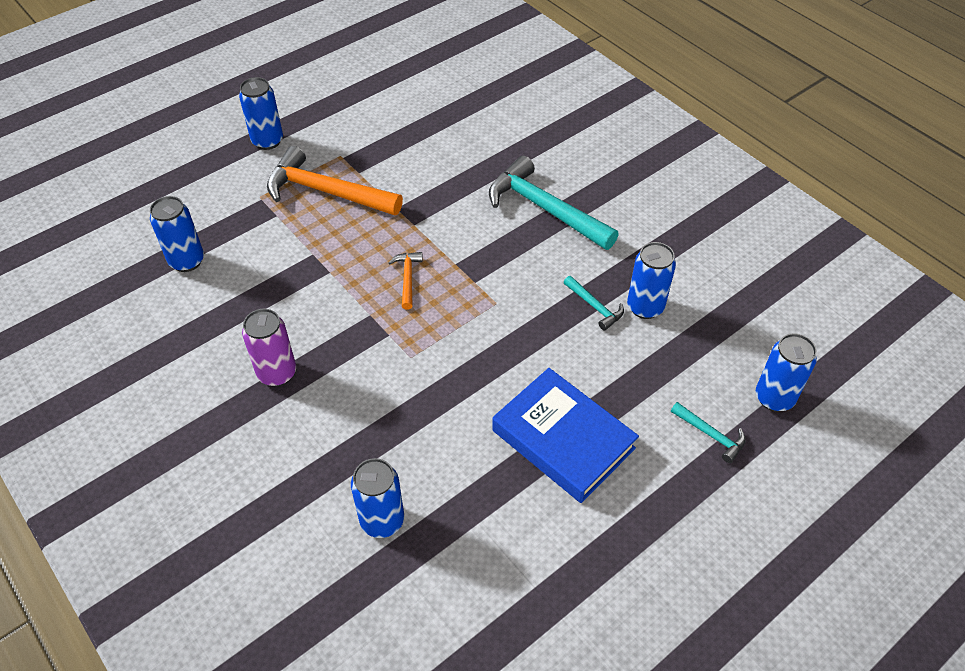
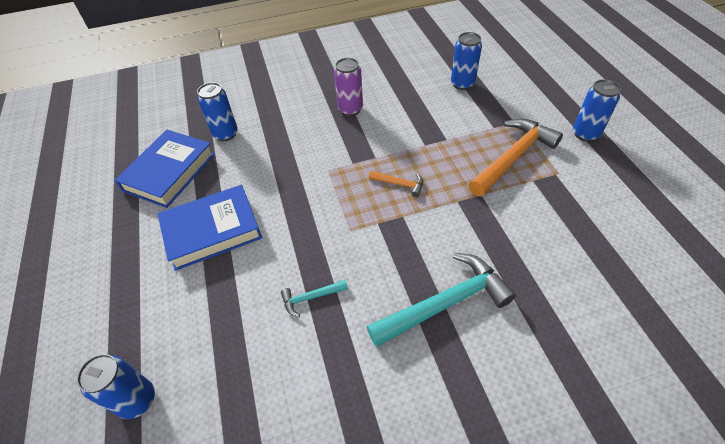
camera: 115 degrees right, 0 degrees up
blue can [627,242,676,319] -> none
turquoise hammer [671,402,746,463] -> none
none -> blue book [115,130,215,208]

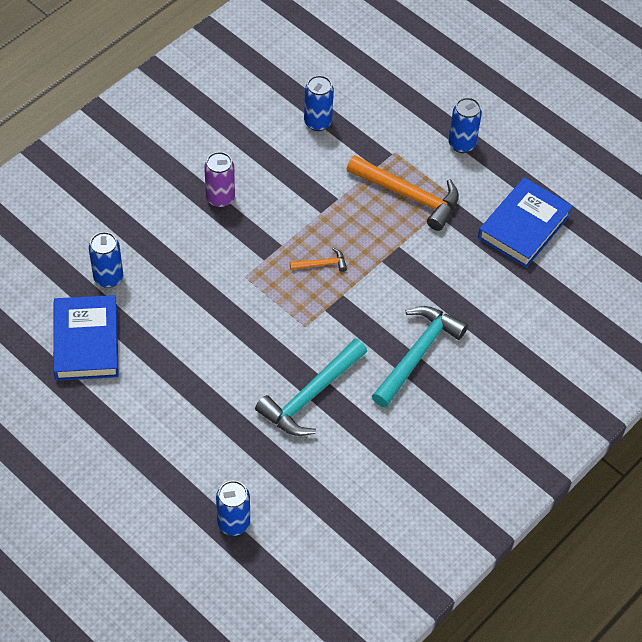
camera: 35 degrees left, 5 degrees up
blue book [158,185,262,271] -> blue book moved to [478,177,573,268]
turquoise hammer [281,280,348,317] -> turquoise hammer [255,339,367,436], size x2.16
orange hammer [469,119,563,196] -> orange hammer turned 105 degrees clockwise [347,155,459,231]

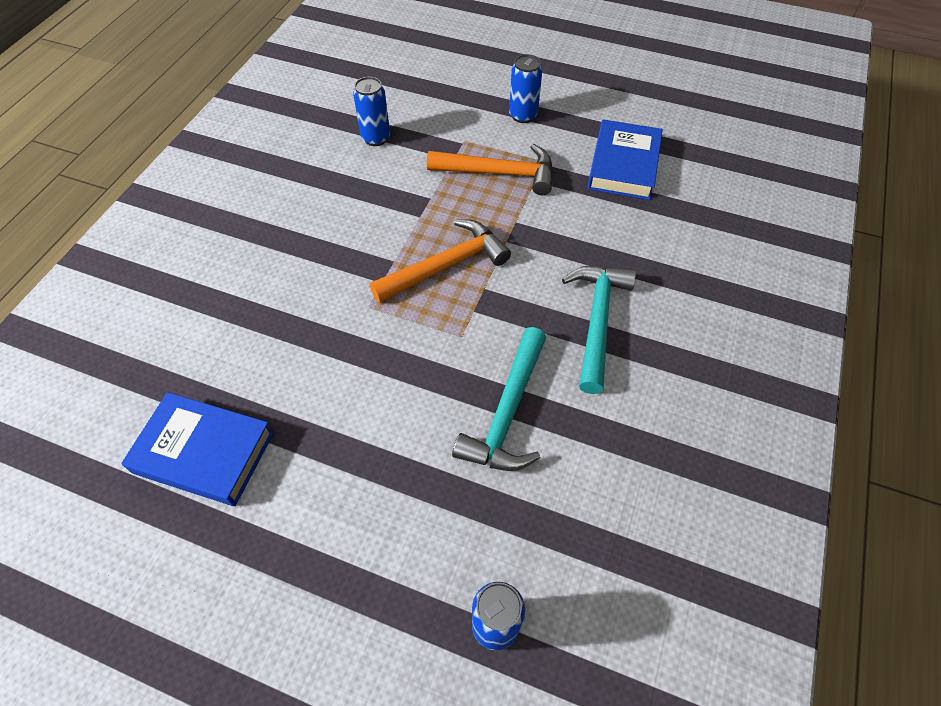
camera: 20 degrees left, 0 degrees up
blue book [53,295,119,381] -> blue book turned 45 degrees counterclockwise [121,392,274,506]
blue can [89,232,123,288] -> none
purple can [204,152,235,208] -> none
orange hammer [290,248,347,272] -> orange hammer [370,219,511,303], size x2.16

